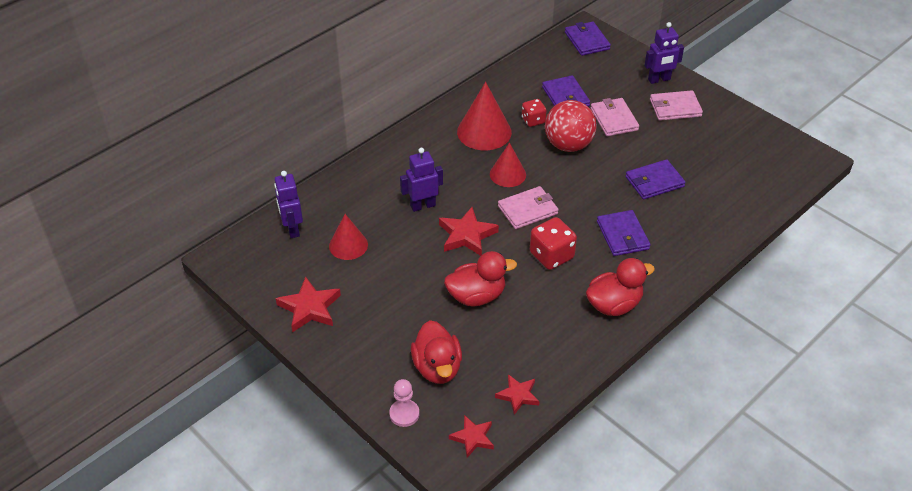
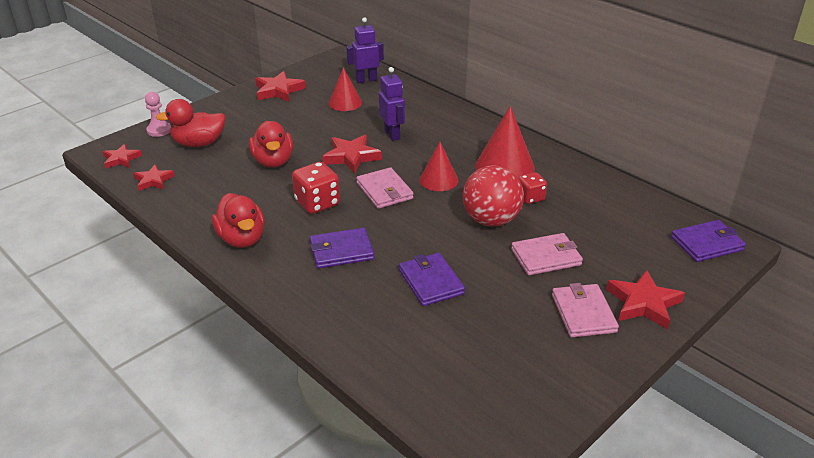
camera: 90 degrees right, 10 degrees down
purple wallet [542,75,590,107] -> none
purple robot [644,22,684,84] -> red star [606,270,685,329]

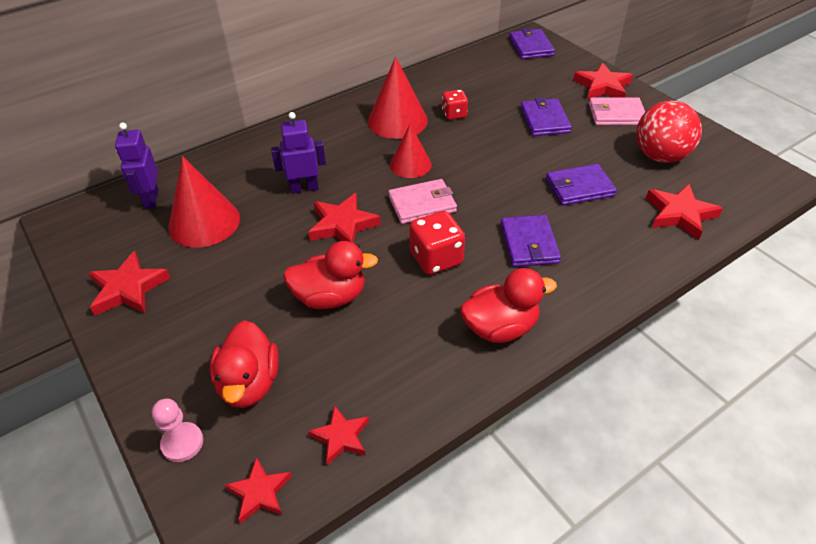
camera: 80 degrees left, 10 degrees up
red cone [329,67,362,111] -> red cone [168,156,240,248], size x1.55
red ball [463,165,524,226] -> red ball moved to [636,101,702,163]
pink wallet [511,233,583,275] -> purple wallet [520,97,572,136]
none -> red star [646,184,723,240]

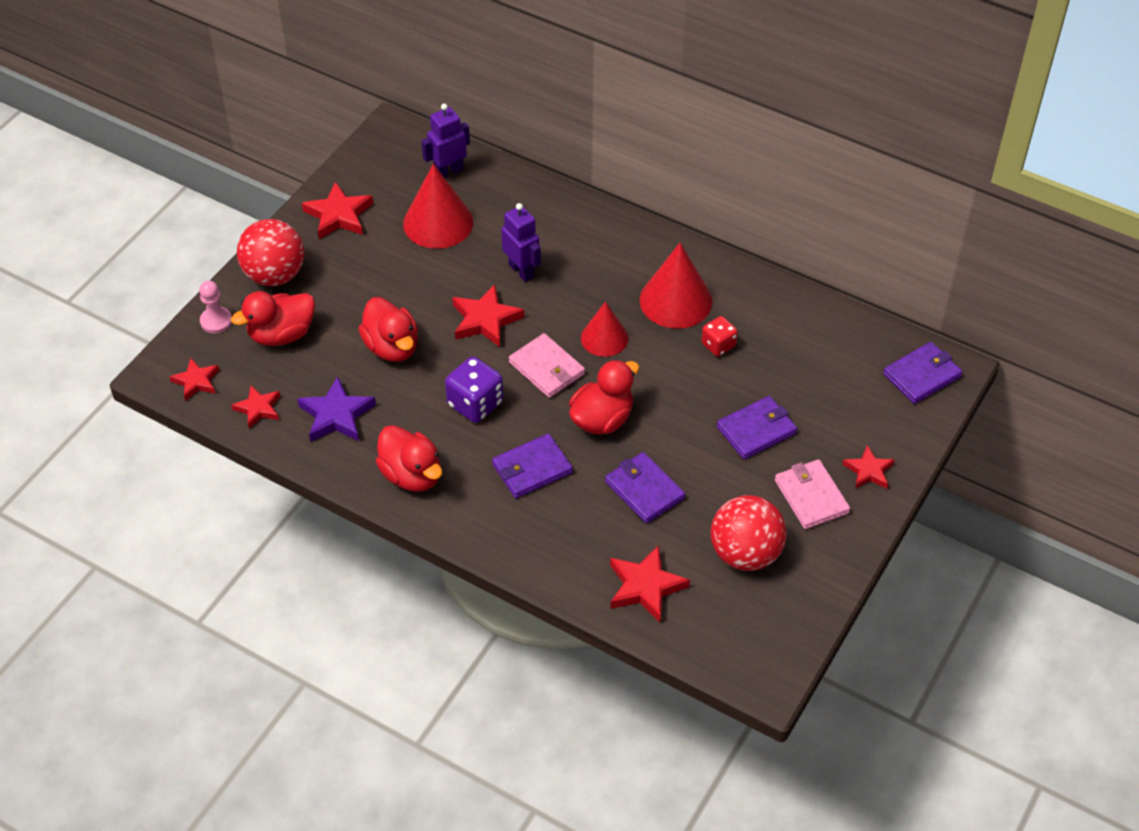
camera: 65 degrees right, 5 degrees up
red dice [409,211,465,275] -> purple dice [445,357,503,423]
red star [573,63,633,99] -> red star [842,445,895,489], size x0.65
none -> red ball [237,219,304,286]
none -> purple star [297,376,376,442]
none -> red duck [569,360,639,435]

